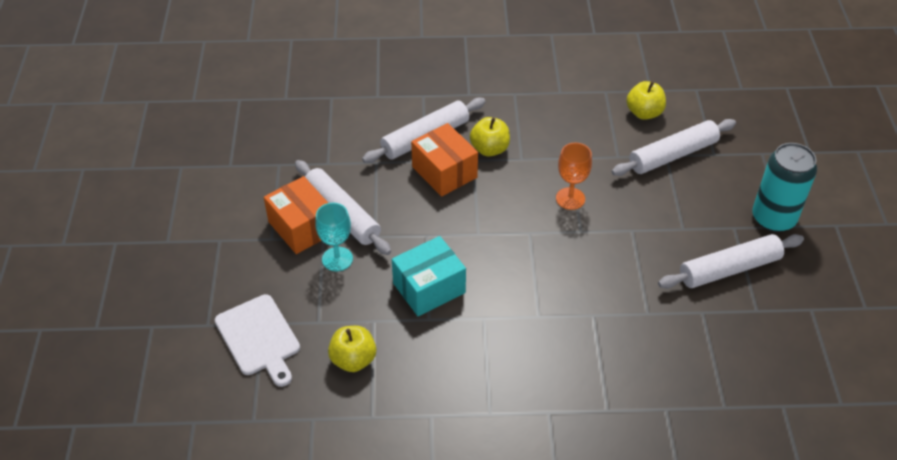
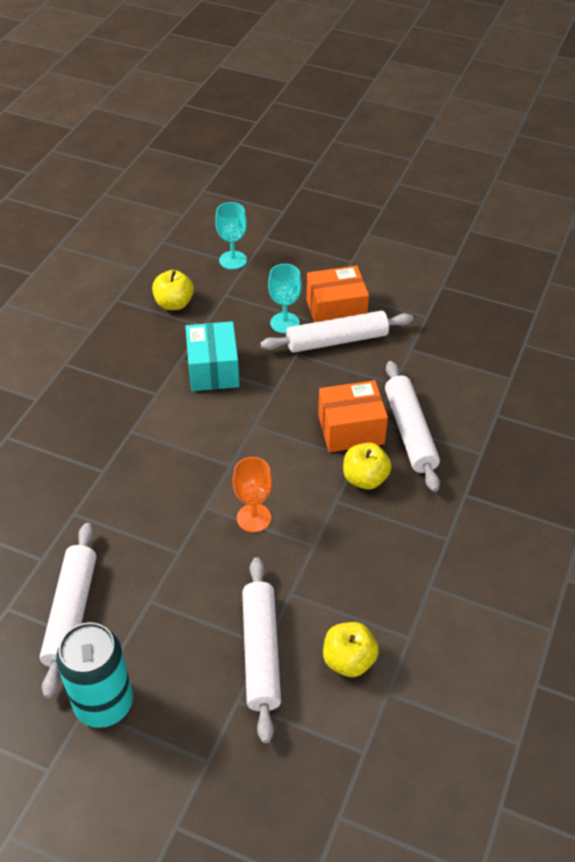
camera: 115 degrees right, 0 degrees up
white cutting board [215,294,300,387] -> turquoise goblet [215,202,247,270]

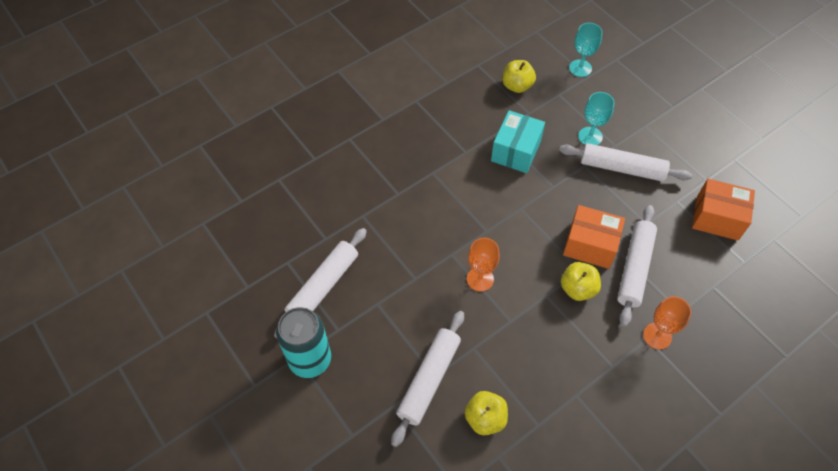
camera: 30 degrees right, 10 degrees up
orange box [307,266,369,322] -> orange box moved to [692,179,755,241]
none -> orange goblet [643,296,691,350]

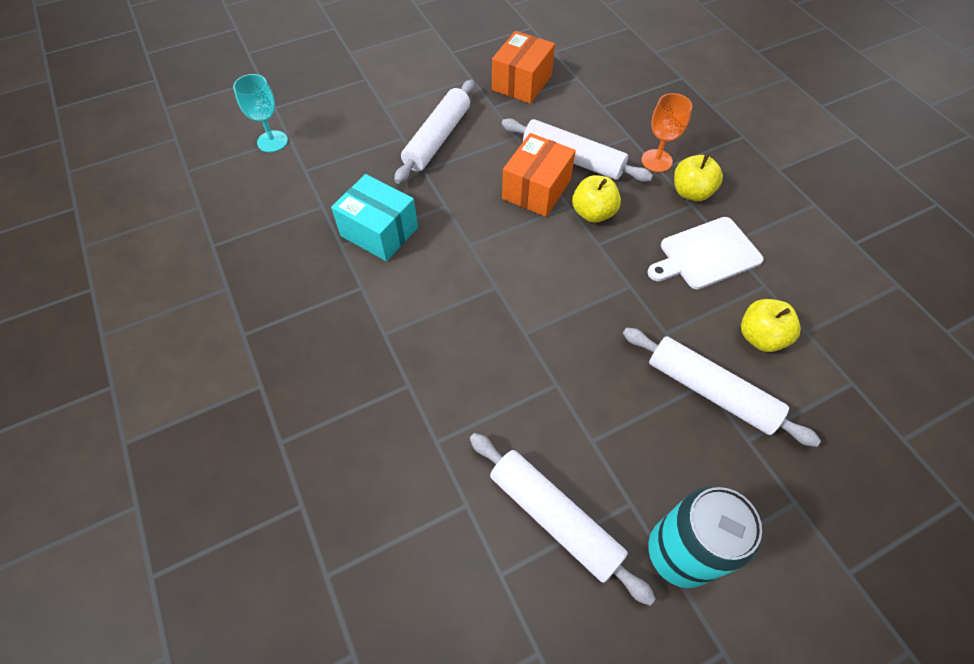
camera: 80 degrees left, 0 degrees up
orange goblet [467,238,500,292] -> none
yellow apple [502,60,536,93] -> yellow apple moved to [674,155,723,201]
turquoise goblet [578,92,615,145] -> none
none -> white cutting board [648,217,763,289]

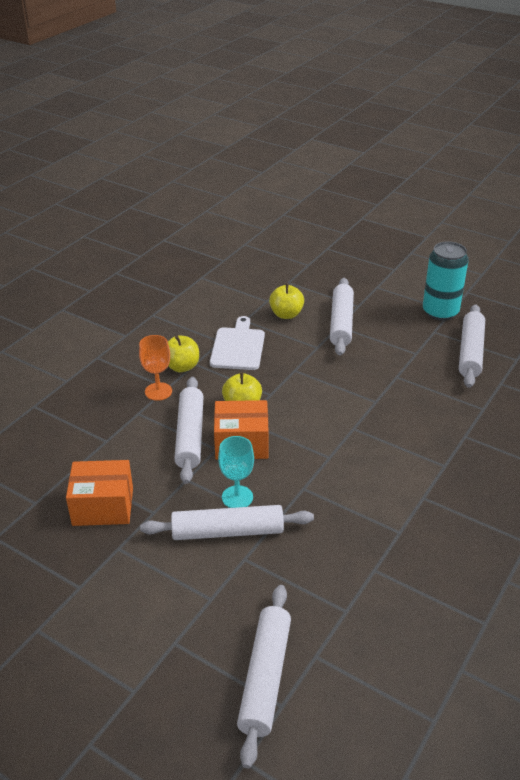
camera: 120 degrees left, 20 degrees down
turquoise goblet [233,74,288,152] -> turquoise goblet moved to [218,436,254,508]
turquoise box [331,174,418,261] -> none
white cutting board [648,217,763,289] -> white cutting board turned 120 degrees counterclockwise [210,316,265,370]
none -> white rolling pin [237,585,291,769]

